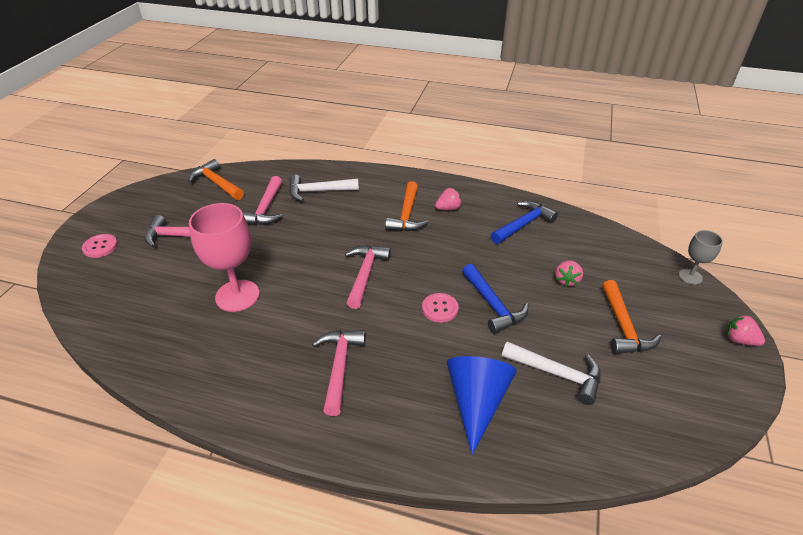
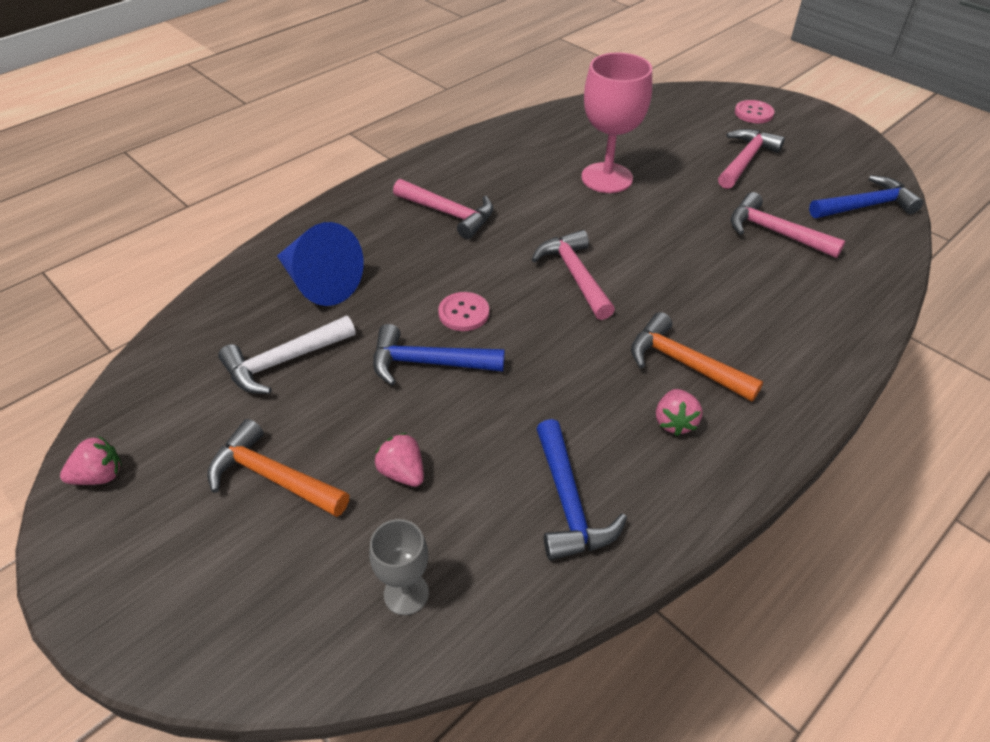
camera: 120 degrees right, 5 degrees up
orange hammer [188,159,244,200] -> blue hammer [809,175,923,218]
white hammer [289,174,359,201] -> none
pink hammer [345,245,391,309] -> pink hammer turned 150 degrees counterclockwise [532,230,615,320]
grey goblet [679,230,723,285] -> grey goblet moved to [369,519,429,615]
pink strawberry [726,314,765,346] -> pink strawberry moved to [60,436,121,485]

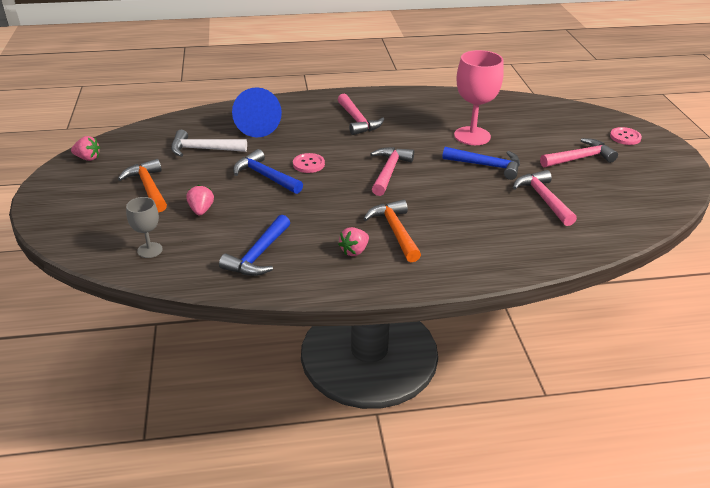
camera: 35 degrees right, 10 degrees down
blue hammer [809,175,923,218] -> blue hammer moved to [442,147,520,180]

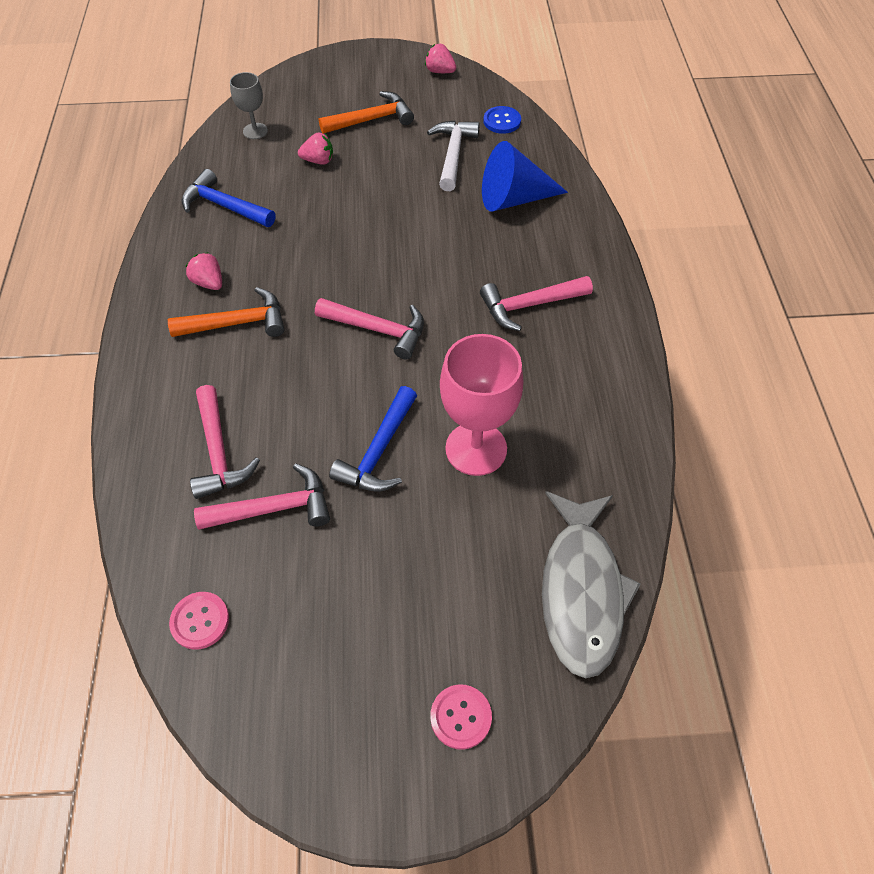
camera: 95 degrees right, 20 degrees up
pink strawberry [71,136,100,161] -> pink strawberry turned 105 degrees clockwise [425,44,456,73]
blue hammer [233,149,303,194] -> none
pink button [293,153,325,173] -> pink button moved to [169,592,229,650]
pink hammer [540,138,618,167] -> pink hammer moved to [190,385,260,499]
none -> blue button [483,106,521,134]
none -> grey fish [542,491,641,679]

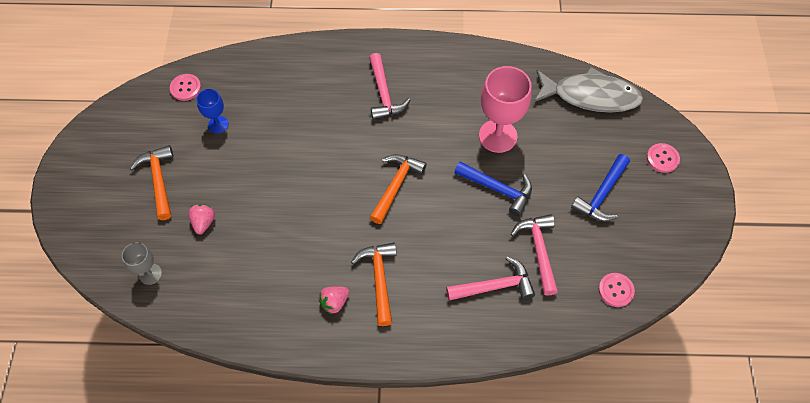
camera: 85 degrees left, 5 degrees up
blue hammer [182,169,276,227] -> blue hammer moved to [571,154,630,222]
pink hammer [315,298,424,360] -> orange hammer [370,154,427,224]
pink strawberry [425,44,456,73] -> none
white hammer [427,121,480,191] -> blue goblet [196,89,229,134]
blue cone [482,141,568,212] -> none
blue button [483,106,521,134] -> pink button [170,74,201,101]

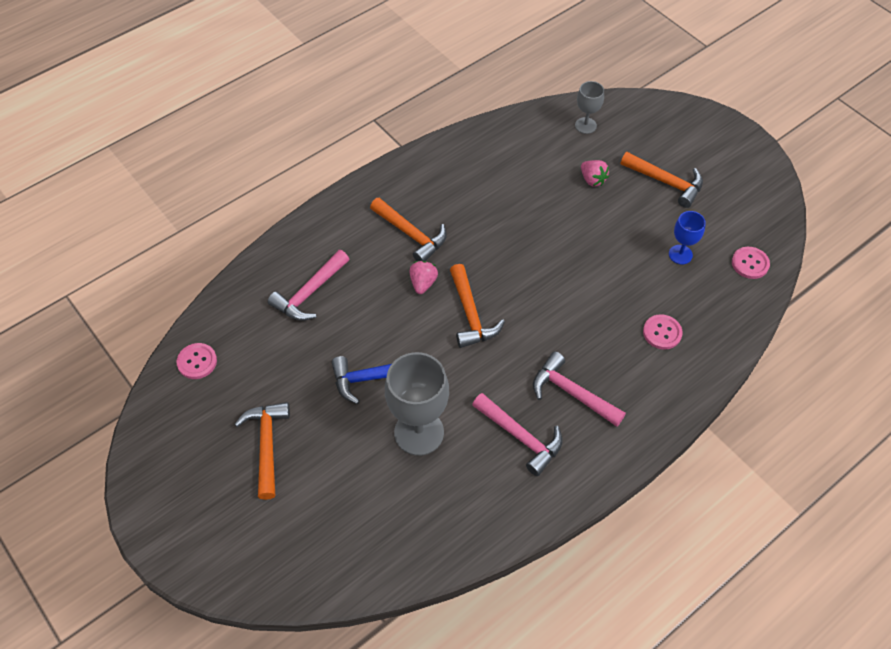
camera: 140 degrees right, 5 degrees down
pink strawberry [319,286,349,314] -> pink strawberry moved to [409,261,438,294]
pink goblet [479,66,532,153] -> grey goblet [385,352,449,456]
pink hammer [511,214,558,296] -> pink hammer moved to [472,393,562,476]
grey fish [534,67,644,113] -> none
blue hammer [571,154,630,222] -> orange hammer [234,402,290,500]
pink button [647,143,680,173] -> pink button moved to [643,314,683,350]

